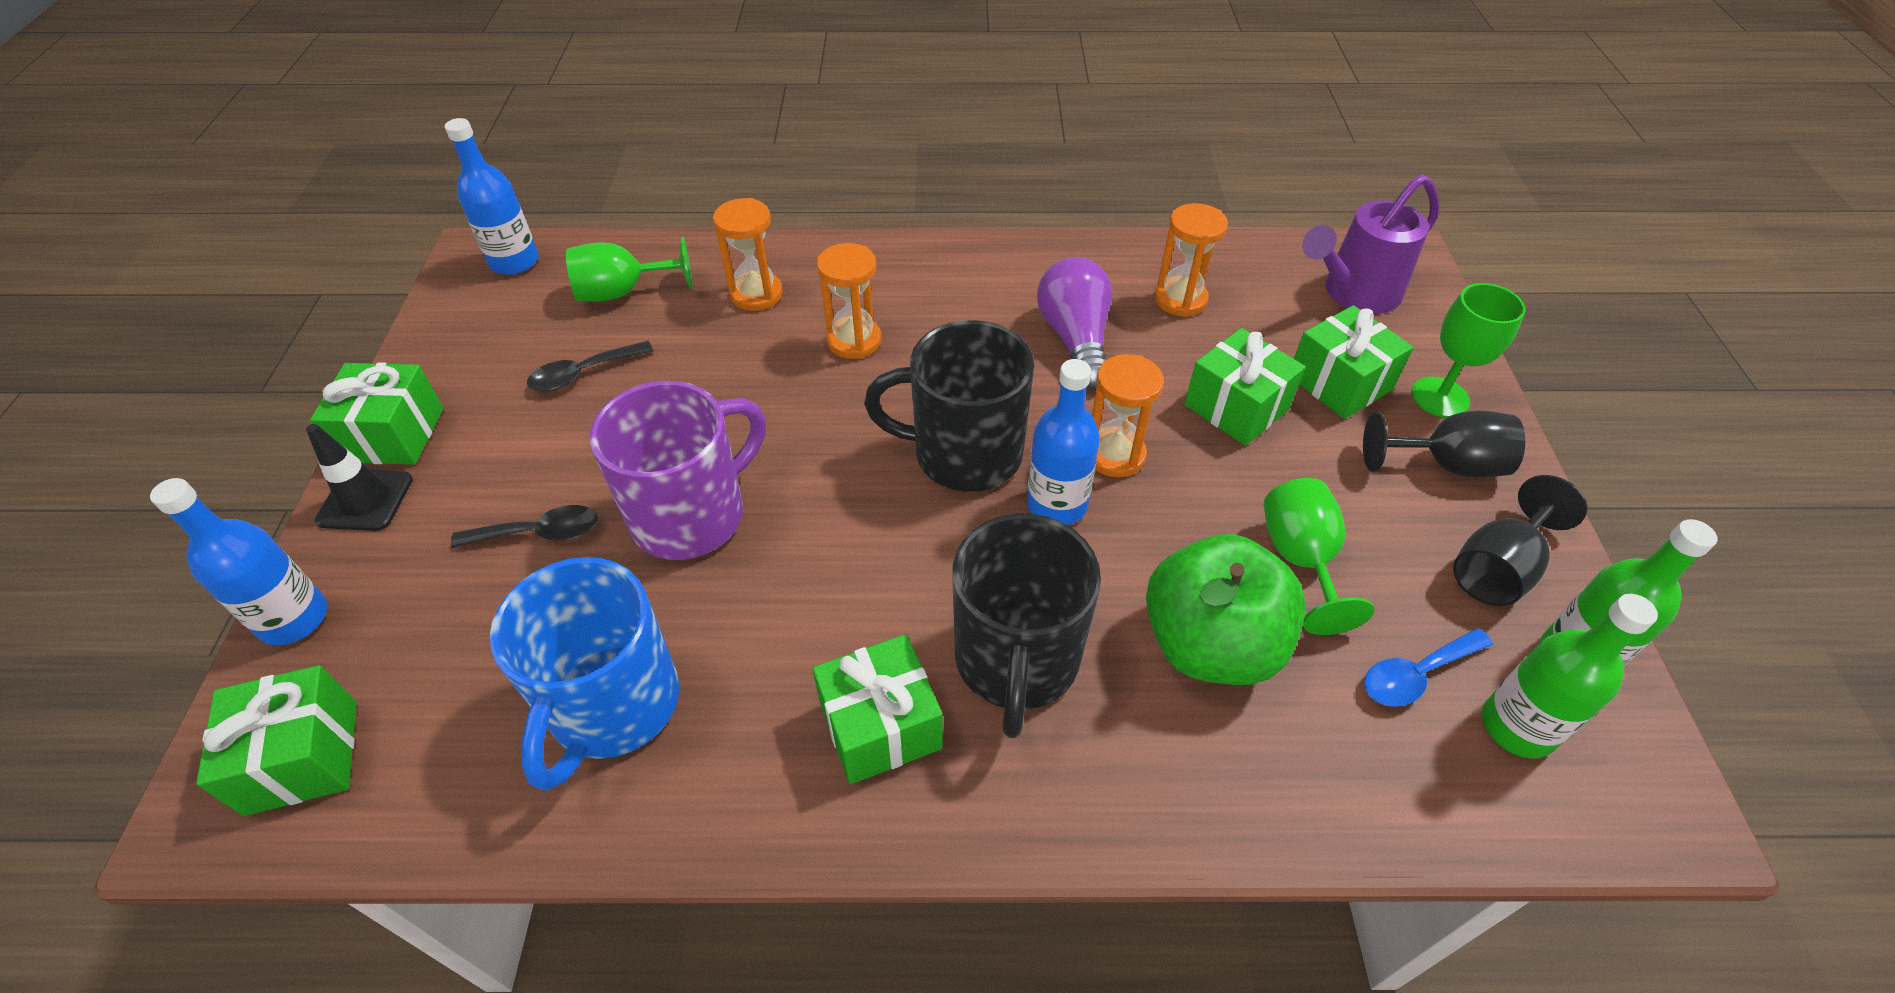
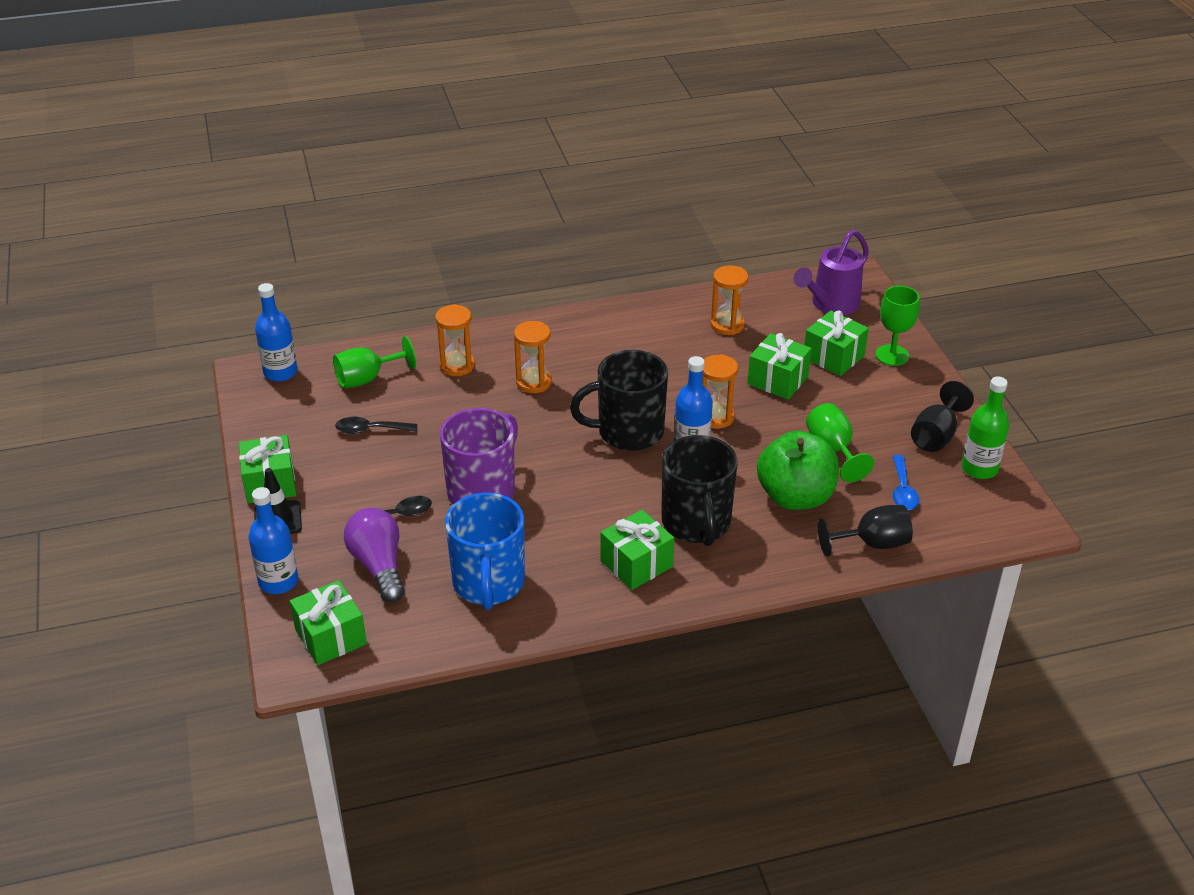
camera: 15 degrees left, 10 degrees down
black spoon [527,341,653,391] -> black spoon turned 45 degrees clockwise [335,417,417,434]
purple light bulb [1037,257,1112,389] -> purple light bulb moved to [344,508,405,602]
black goblet [1363,411,1525,478] -> black goblet moved to [818,505,913,557]
blue spoon [1364,628,1493,707] -> blue spoon turned 45 degrees counterclockwise [893,455,919,510]
green bottle [1482,594,1658,759] -> none

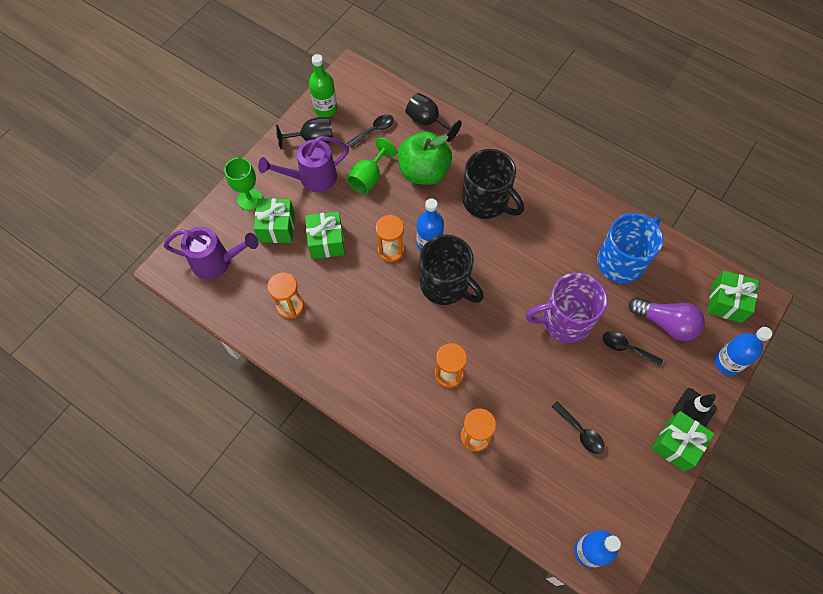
camera: 130 degrees left, 25 degrees up
green goblet [333,336,416,389] -> none
purple light bulb [344,508,405,602] -> purple light bulb turned 90 degrees counterclockwise [629,298,705,341]
green gift [600,510,674,590] -> none
black mug [662,435,738,546] -> black mug turned 90 degrees clockwise [463,149,524,219]
blue spoon [893,455,919,510] -> black spoon [347,115,394,148]
none -> purple watering can [258,136,349,192]

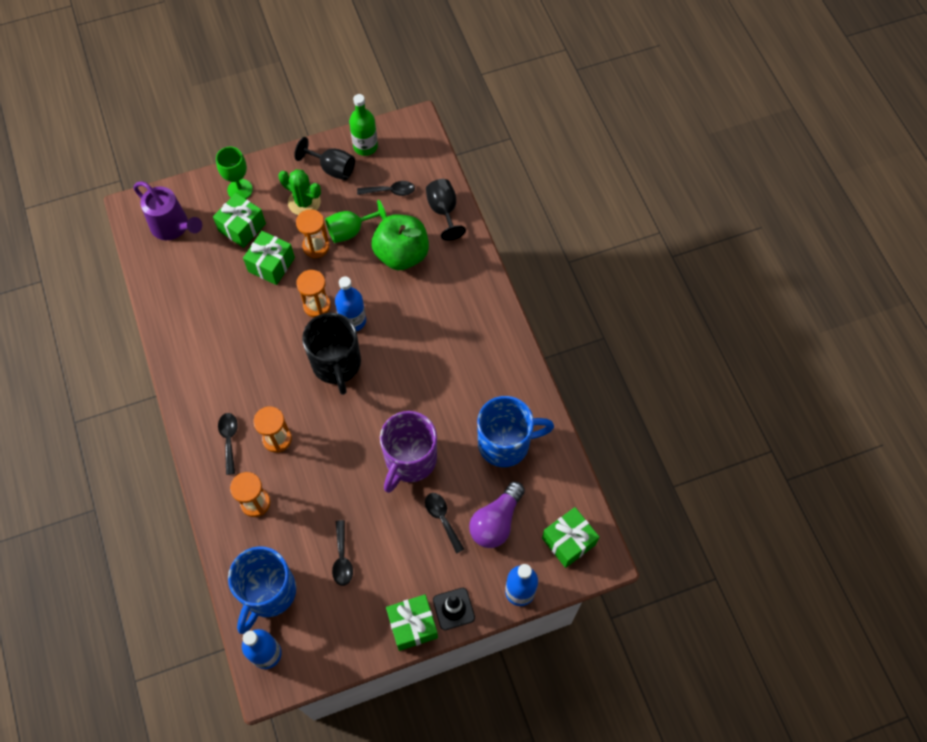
camera: 35 degrees right, 0 degrees up
purple watering can [258,136,349,192] -> green cactus [278,169,321,215]
orange hourglass [267,272,304,319] -> orange hourglass moved to [296,209,329,258]
black mug [463,149,524,219] -> none
purple mug [526,273,608,343] -> purple mug turned 90 degrees counterclockwise [380,411,437,493]
purple light bulb [629,298,705,341] -> purple light bulb turned 60 degrees clockwise [469,482,525,548]
none -> black spoon [218,413,238,475]
none -> blue mug [228,546,296,634]

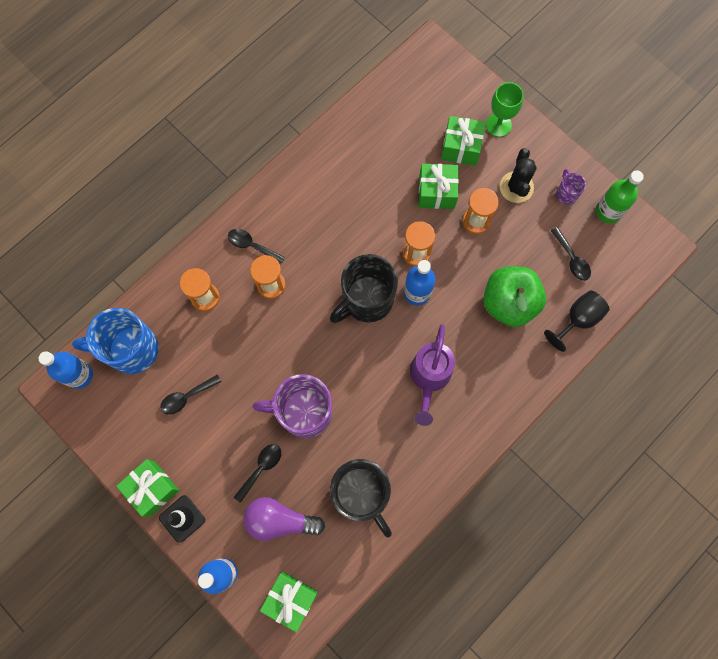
camera: 65 degrees right, 10 degrees up
purple watering can [134,181,202,240] -> purple watering can moved to [410,324,455,426]
black spoon [218,413,238,475] -> black spoon turned 120 degrees counterclockwise [228,229,285,264]
green cactus [278,169,321,215] -> black cactus [500,148,537,203]
black goblet [294,137,355,180] -> purple mug [556,169,586,204]
green goblet [325,200,387,243] -> none
blue mug [477,396,554,467] -> black mug [330,459,392,537]

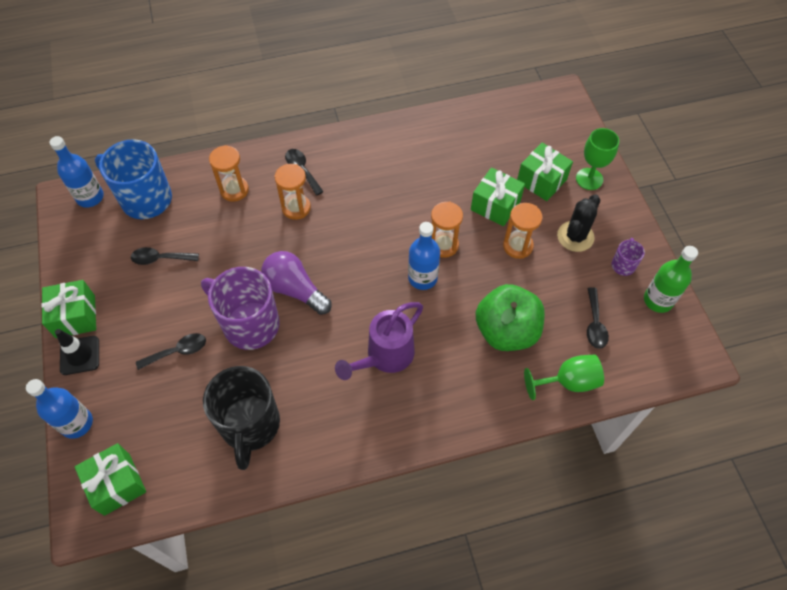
camera: 30 degrees right, 15 degrees down
purple light bulb [243,497,325,541] -> purple light bulb moved to [261,251,332,315]
black mug [330,254,398,323] -> none
black goblet [544,290,610,352] -> green goblet [524,355,604,400]

